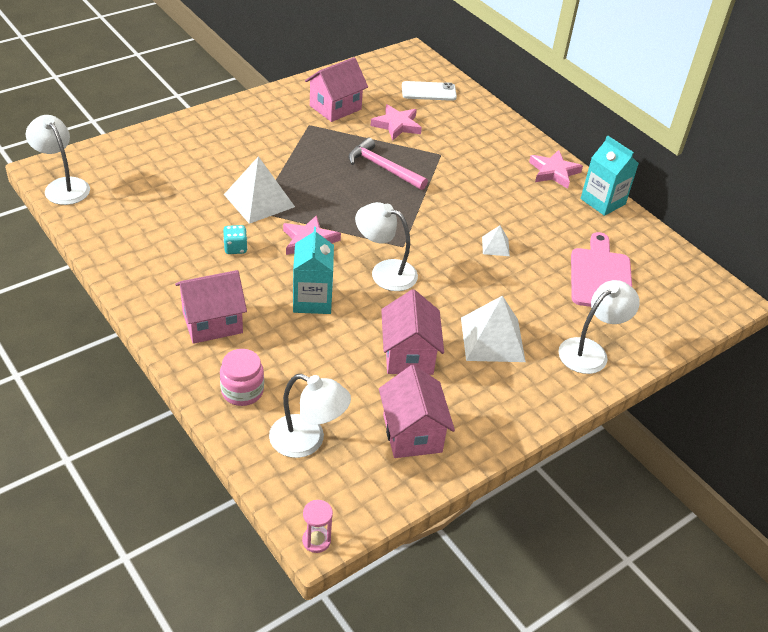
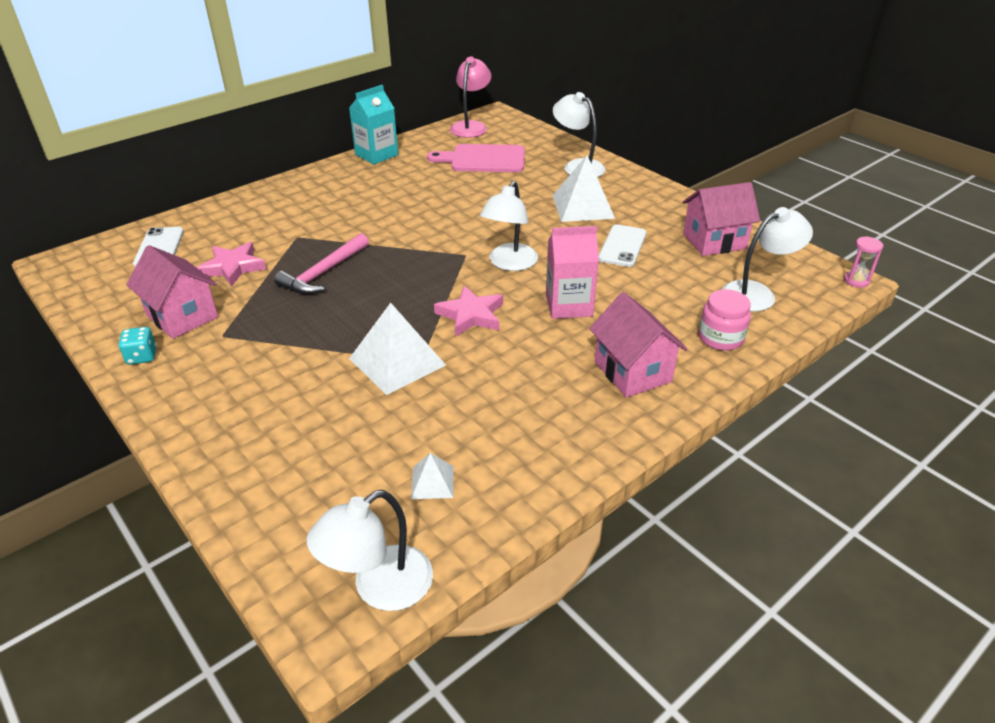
camera: 90 degrees left, 5 degrees down
turquoise dice [223,225,248,254] -> turquoise dice moved to [118,327,157,365]
white lamp [269,374,351,458] -> white lamp turned 45 degrees clockwise [722,207,813,311]
turquoise carton [293,227,334,314] -> pink carton [546,226,599,319]
pink house [381,289,444,375] -> white phone [599,224,646,267]
white pyramid [482,225,510,256] -> white pyramid moved to [411,453,454,499]
pink star [529,150,583,189] -> none
none -> pink lamp [450,56,491,138]

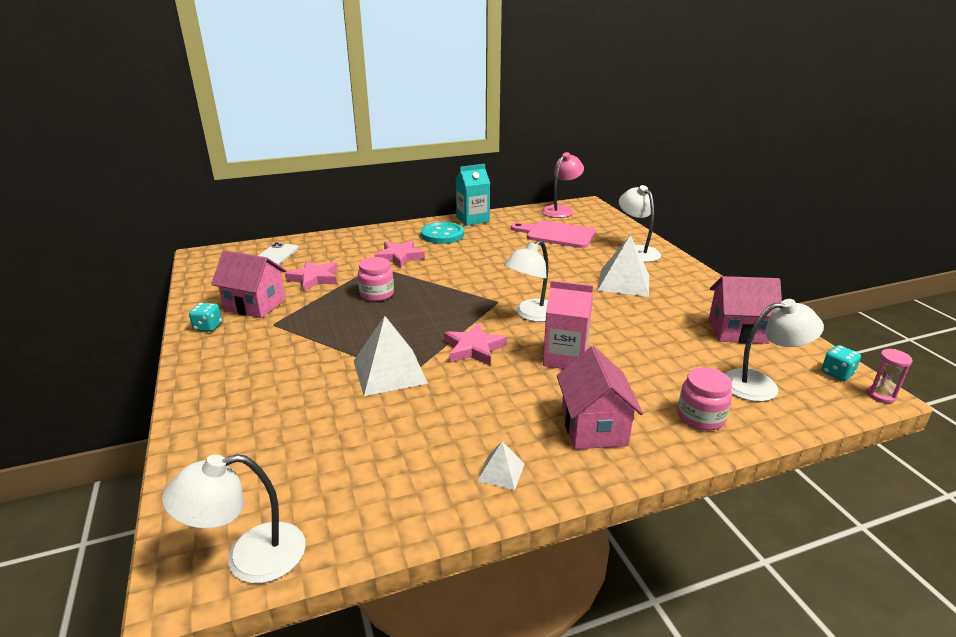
camera: 20 degrees right, 10 degrees down
pink house [126,245,218,339] -> pink house turned 45 degrees counterclockwise [211,250,287,318]
pink hammer [274,233,369,294] -> pink jar [358,257,394,302]
white pyramid [411,453,454,499] -> white pyramid moved to [477,442,525,490]
white phone [599,224,646,267] -> none
none -> pink star [374,240,425,268]
none -> turquoise button [421,222,464,244]
none -> turquoise dice [822,345,861,381]

